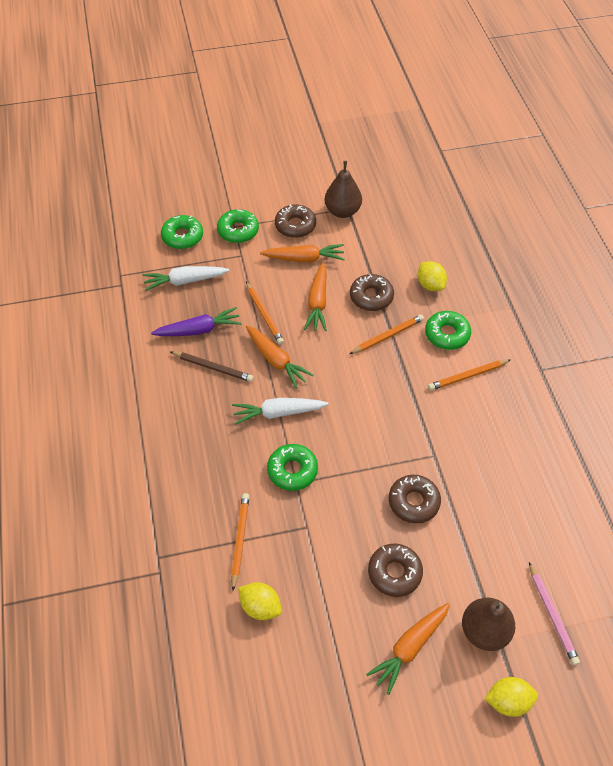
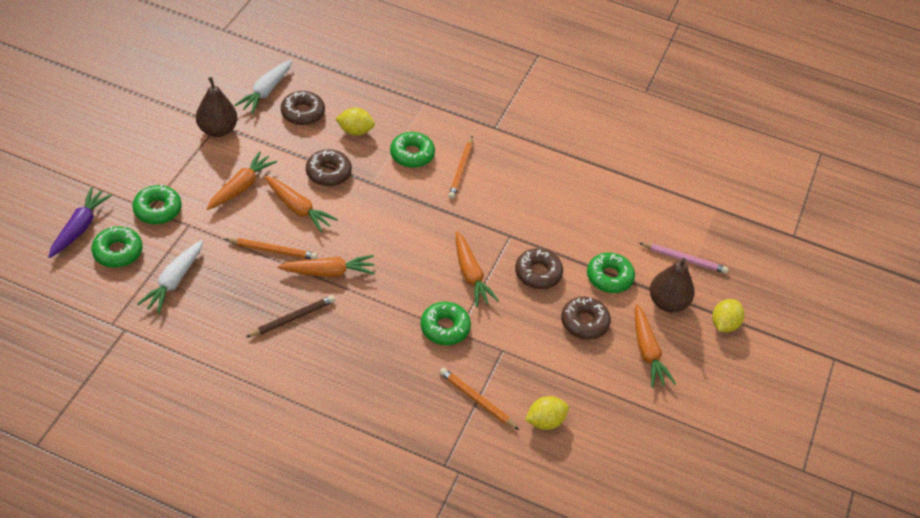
camera: 60 degrees left, 5 degrees down
purple carrot [151,307,242,336] -> purple carrot moved to [48,187,112,258]
white carrot [232,398,328,425] -> white carrot moved to [234,60,292,114]
brown donut [275,204,316,238] -> brown donut moved to [281,91,325,125]
orange pencil [349,315,424,354] -> none
none -> orange carrot [456,232,499,307]
none -> green donut [587,252,635,293]

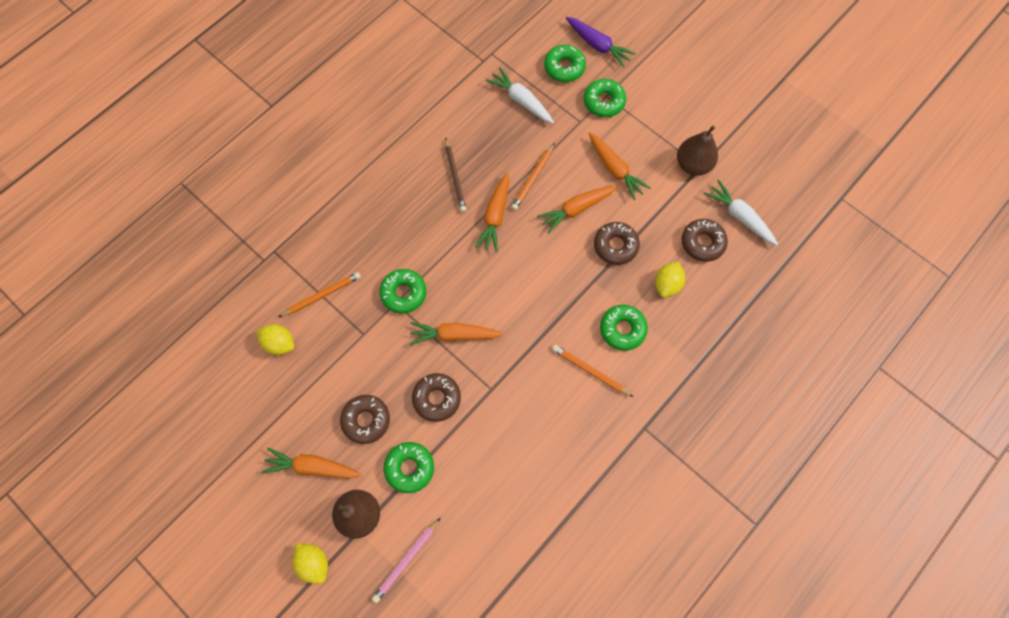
camera: 115 degrees right, 20 degrees up
yellow lemon [525,396,569,430] -> yellow lemon turned 60 degrees counterclockwise [257,324,294,355]

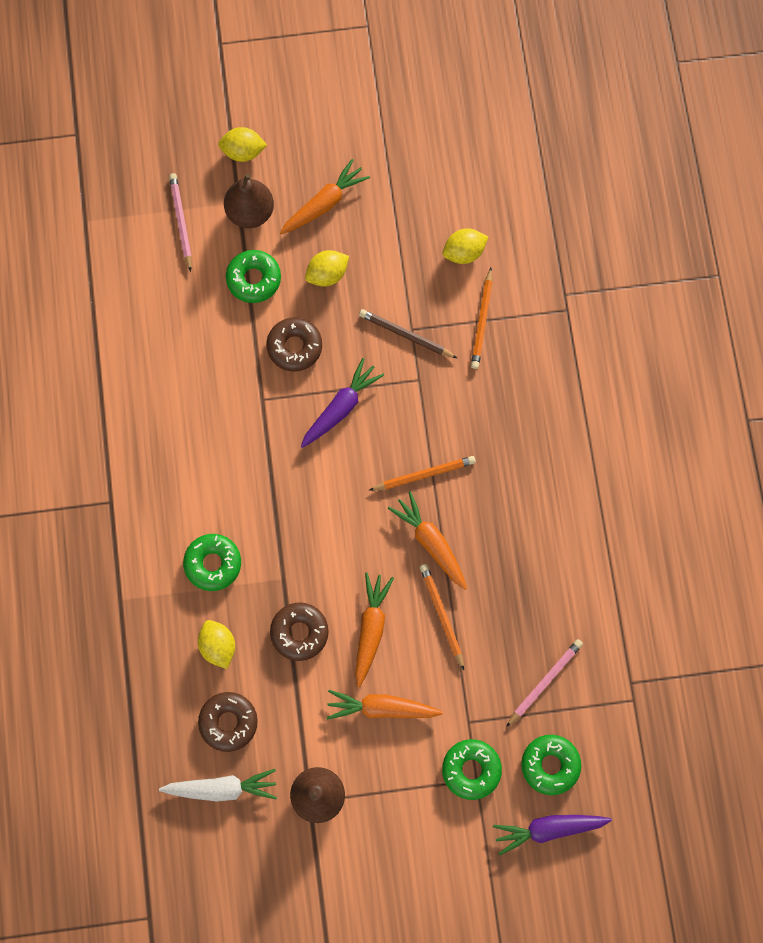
camera: 130 degrees right, 5 degrees up
brown donut [340,395,390,444] -> yellow lemon [305,250,349,287]
green donut [380,269,426,314] -> none
orange carrot [410,322,503,345] -> purple carrot [301,358,384,448]
brown pencil [445,137,467,212] -> brown pencil moved to [359,309,457,358]
white carrot [486,67,554,124] -> pink pencil [506,639,583,727]
orange pencil [552,345,634,397] -> orange pencil moved to [370,456,476,491]

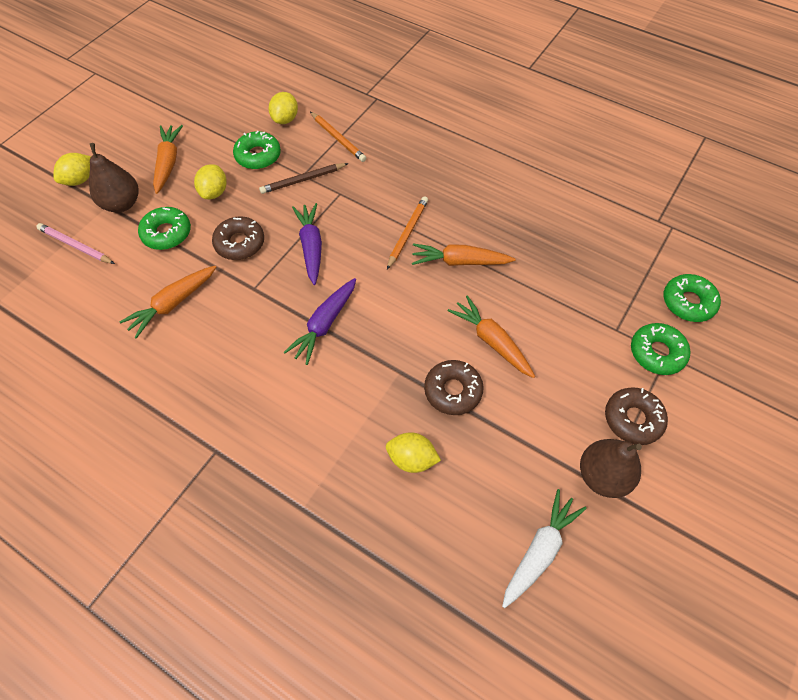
camera: 50 degrees left, 15 degrees down
green donut [183,534,241,591] -> green donut moved to [233,131,281,169]
brown donut [198,692,258,752] -> brown donut moved to [605,387,668,445]
orange carrot [326,690,443,720] -> orange carrot moved to [120,266,216,339]
orange pencil [420,564,464,670] -> none
purple carrot [493,815,612,856] -> purple carrot moved to [284,278,356,365]
pink pencil [506,639,583,727] -> none

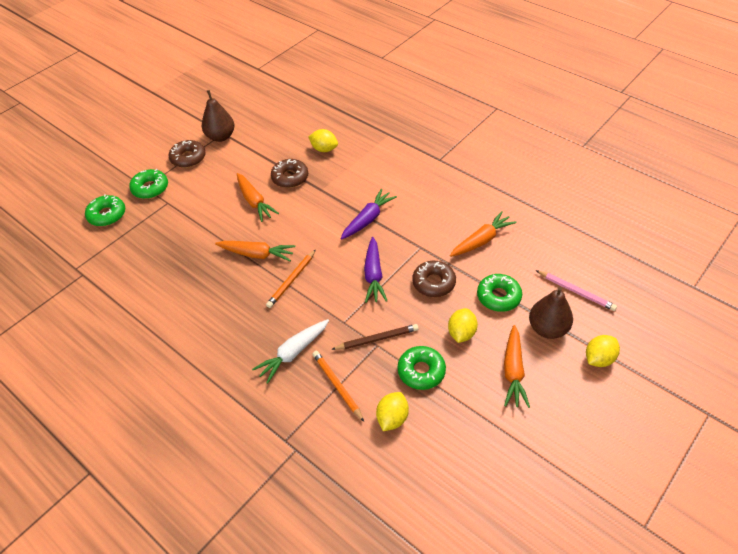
camera: 170 degrees left, 10 degrees down
white carrot [502,489,587,608] -> white carrot moved to [252,319,329,384]

